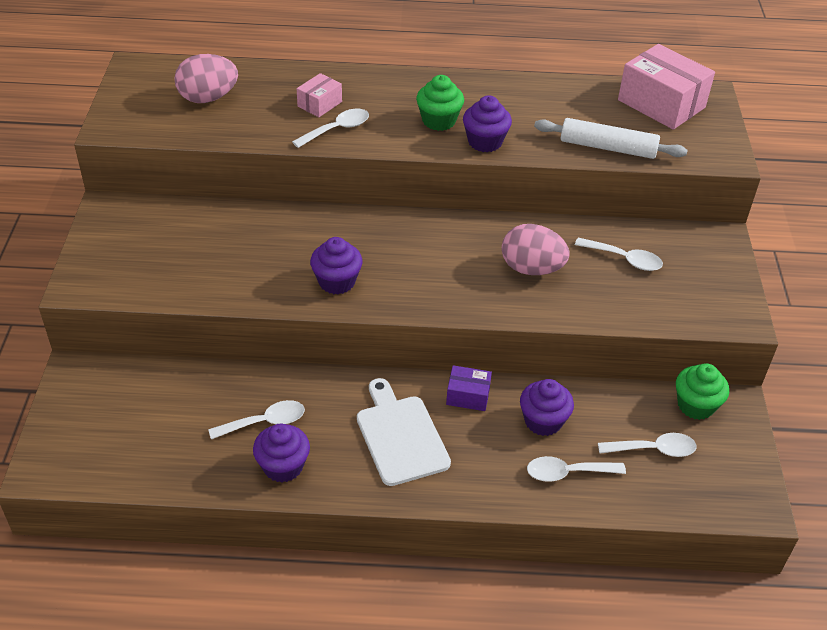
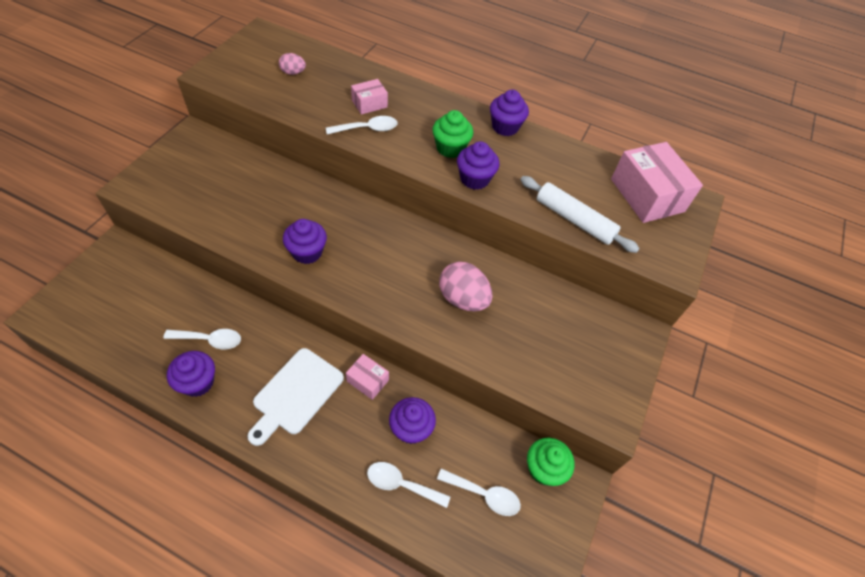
camera: 20 degrees right, 10 degrees up
pink egg [174,54,238,103] -> pink egg [279,53,306,75], size x0.54
white cutting board [357,378,451,486] -> white cutting board turned 150 degrees counterclockwise [247,348,344,446]
purple box [446,365,492,411] -> pink box [346,354,389,400]
white spoon [575,237,663,271] -> none
none -> purple cupcake [490,90,529,136]

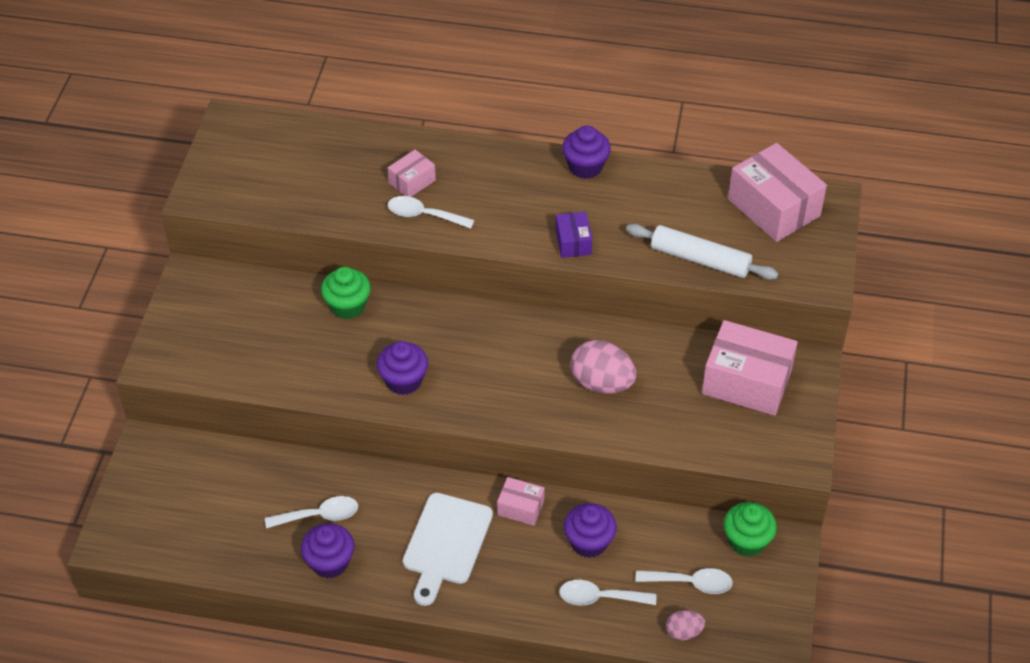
camera: 10 degrees left, 5 degrees down
pink egg [279,53,306,75] -> pink egg moved to [666,610,705,641]
white spoon [326,116,398,134] -> white spoon turned 135 degrees counterclockwise [388,196,474,229]
green cupcake [432,110,473,158] -> green cupcake moved to [321,267,371,320]
purple cupcake [457,141,499,190] -> purple box [556,212,592,258]
none -> pink box [702,320,798,416]

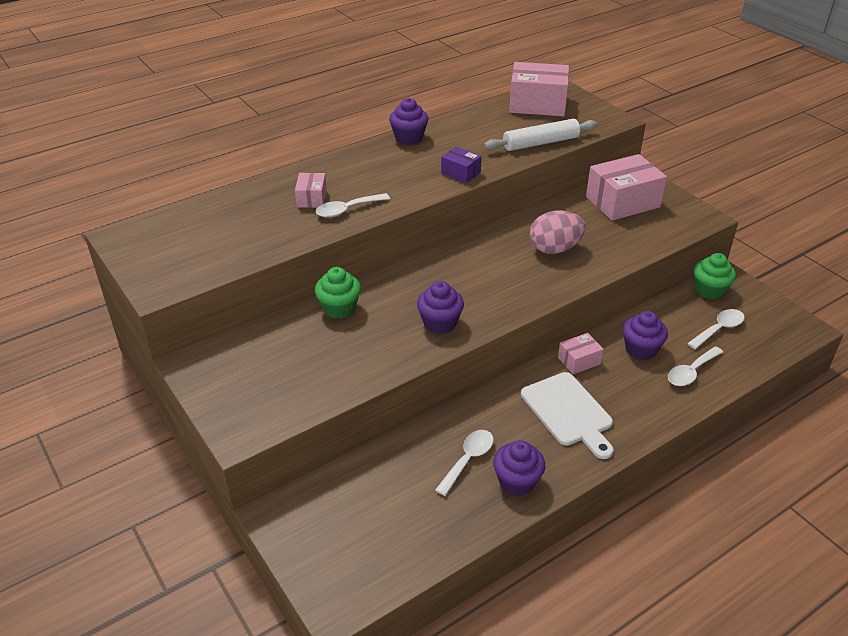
camera: 45 degrees left, 10 degrees down
pink egg [666,610,705,641] -> none

